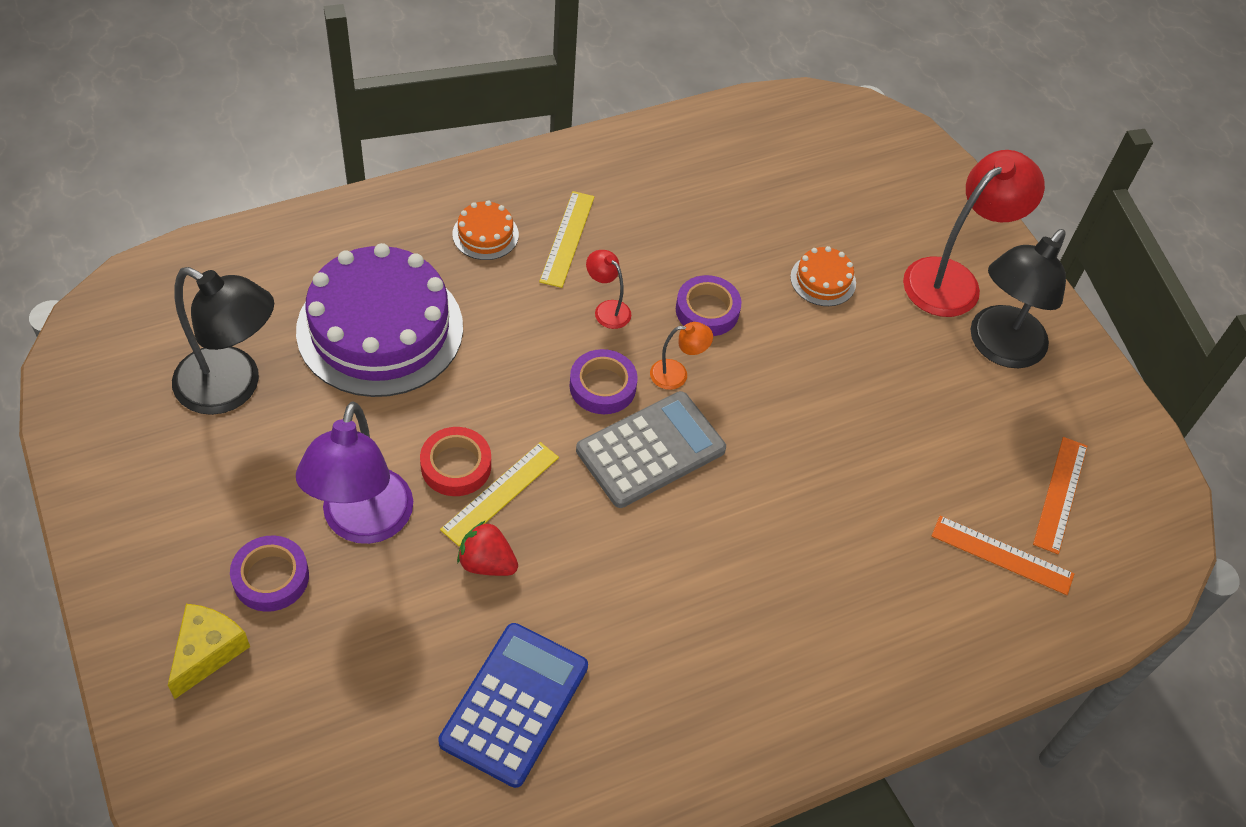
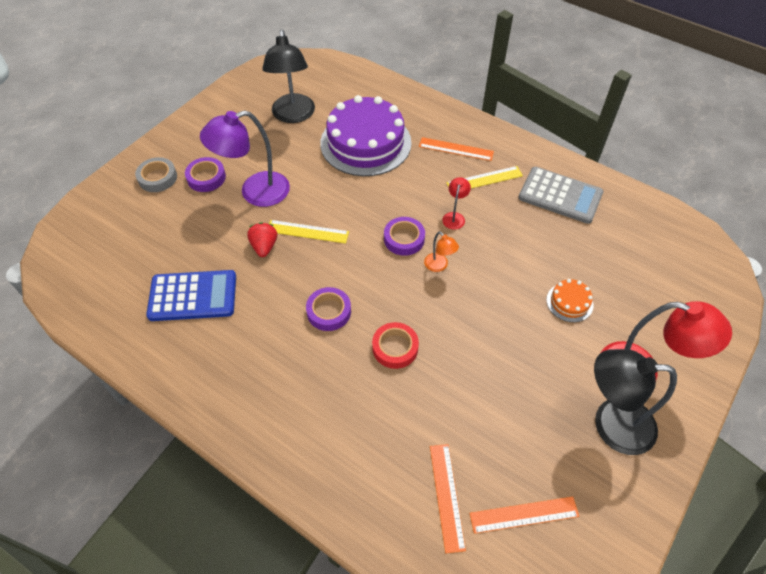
camera: 65 degrees right, 0 degrees up
yellow cheese [168,604,250,699] -> grey tape [135,157,177,192]
red tape [420,427,491,496] -> red tape moved to [372,322,419,369]
orange cake [452,200,519,260] -> orange ruler [419,137,494,161]
grey calculator [576,391,726,508] -> grey calculator moved to [518,167,604,224]
purple tape [676,275,741,336] -> purple tape moved to [306,287,351,331]

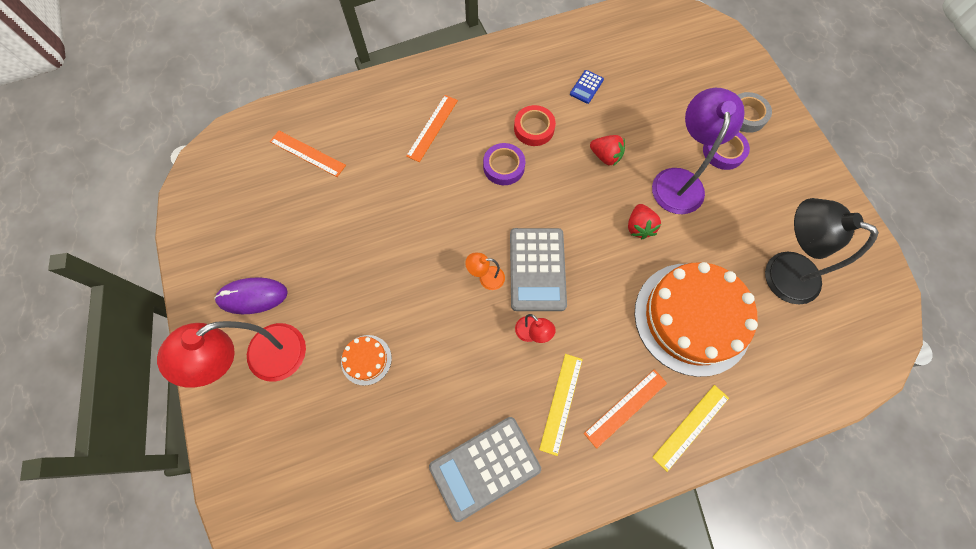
camera: 125 degrees right, 15 degrees up
blue calculator [146,270,236,321] -> blue calculator [570,70,604,104], size x0.46
yellow ruler [269,220,349,243] -> yellow ruler moved to [652,385,729,472]
purple cake [320,95,412,176] -> orange cake [634,262,758,377]
red tape [372,322,419,369] -> red tape moved to [514,105,556,146]
purple tape [384,217,425,256] -> grey calculator [510,228,567,311]
orange ruler [469,496,579,534] -> orange ruler moved to [406,95,458,162]
black lamp [594,349,677,455] -> purple mouse [214,277,288,314]
none -> red strawberry [628,204,661,239]

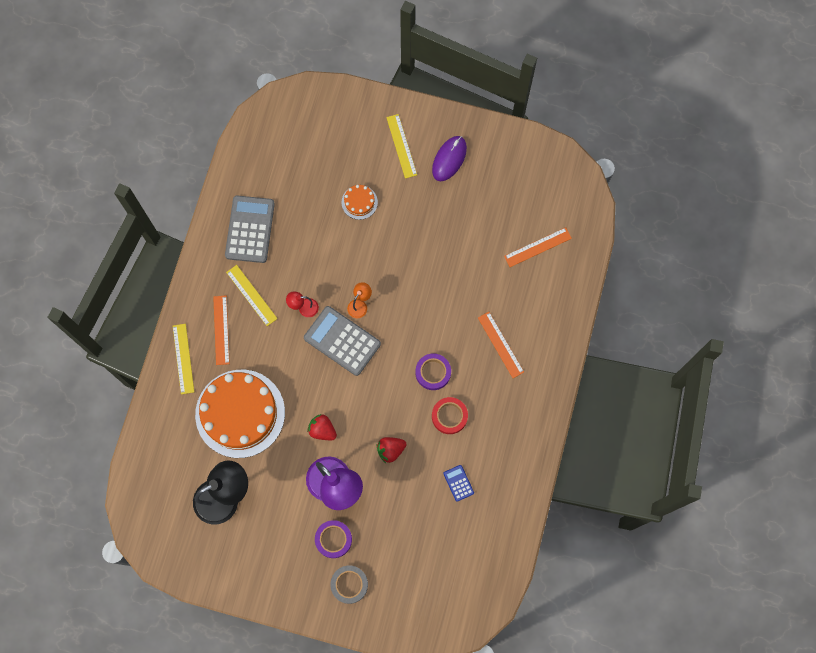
camera: 125 degrees right, 5 degrees up
red lamp [157,321,306,388] -> yellow ruler [386,114,417,179]

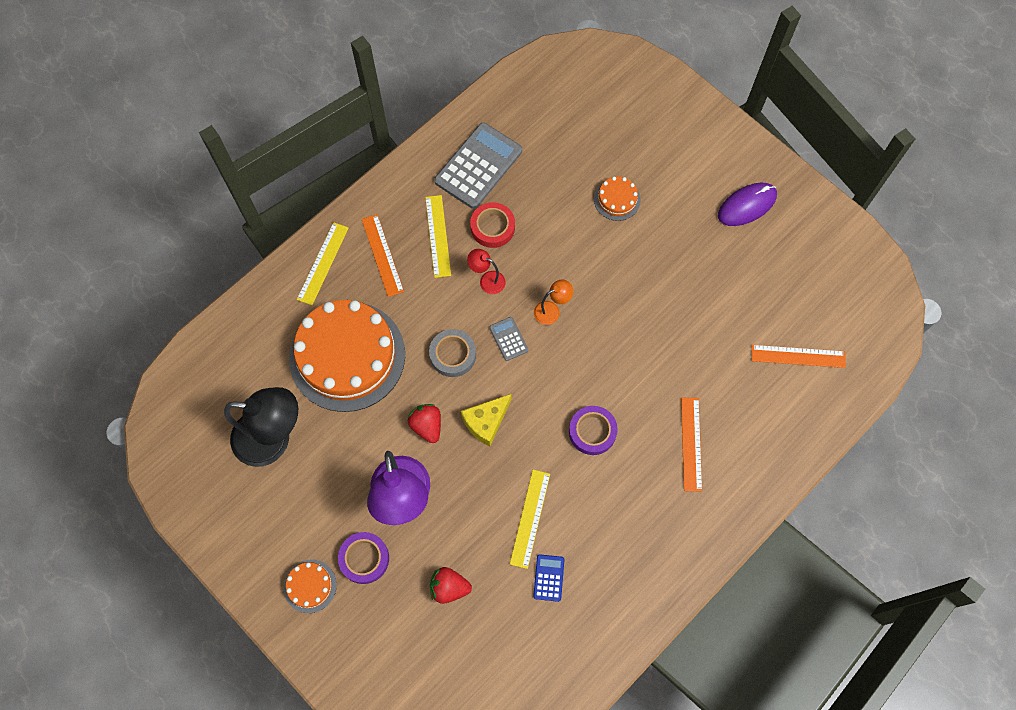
camera: 30 degrees right, 5 degrees down
orange ruler [213,296,230,365] -> orange ruler turned 45 degrees counterclockwise [362,214,404,297]
grey calculator [304,306,381,376] -> grey calculator [489,317,528,361], size x0.46
grey tape [330,565,368,604] -> grey tape moved to [429,329,476,377]
red strawberry [377,437,406,463] -> red strawberry moved to [430,567,472,604]
yellow ruler [386,114,417,179] -> yellow ruler moved to [510,470,550,569]
red tape [432,397,468,434] -> red tape moved to [470,202,515,248]
none -> orange cake [284,560,337,613]
none -> yellow cheese [461,394,512,447]

